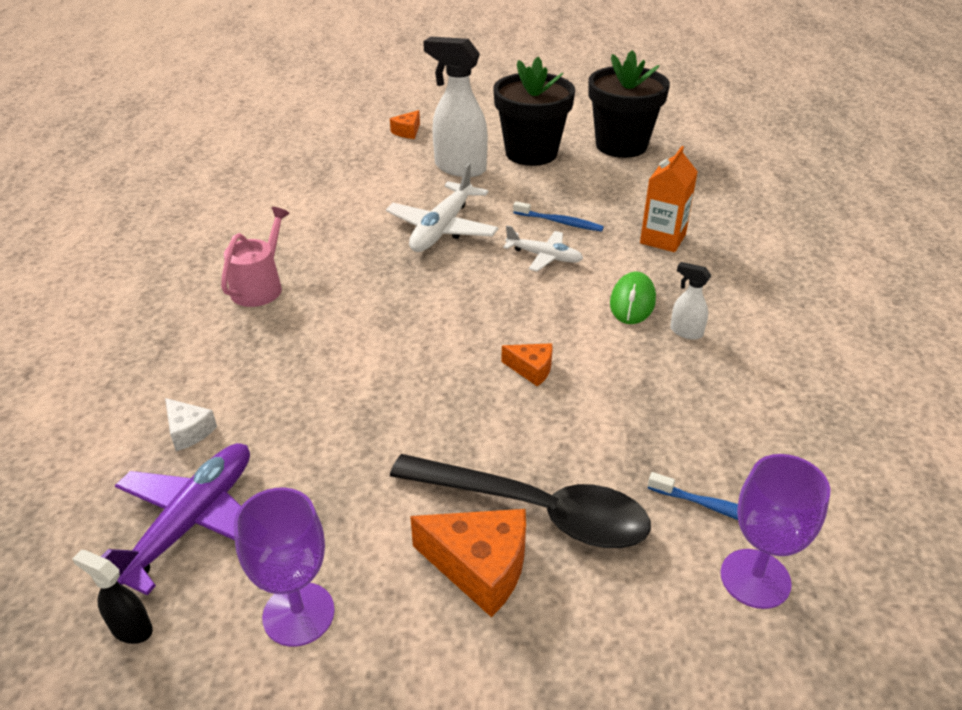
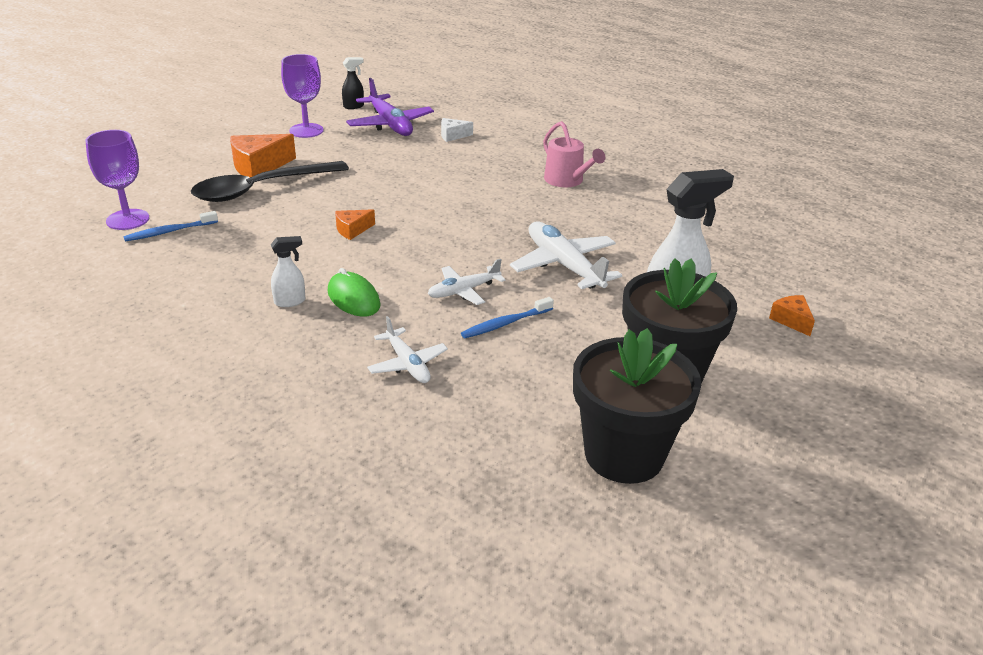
camera: 125 degrees right, 5 degrees down
orange carton [640,146,698,252] -> white plane [367,316,448,383]

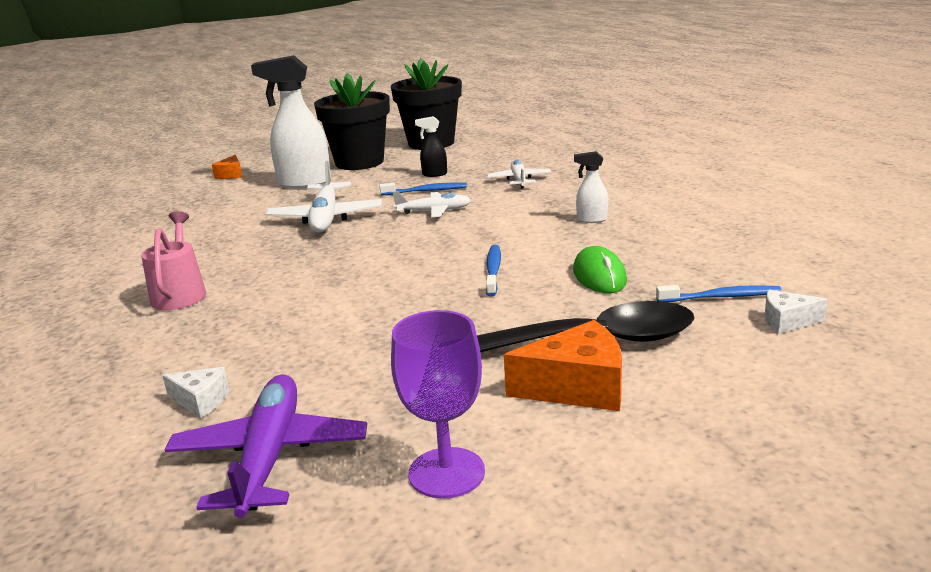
camera: 150 degrees left, 10 degrees down
purple goblet [86,130,149,230] -> white cheese [765,290,828,334]
green mouse [328,268,381,316] -> green mouse moved to [573,246,627,293]
orange cheese [335,209,375,240] -> blue toothbrush [486,245,501,296]
black spray bottle [342,57,364,109] -> black spray bottle moved to [415,116,447,177]

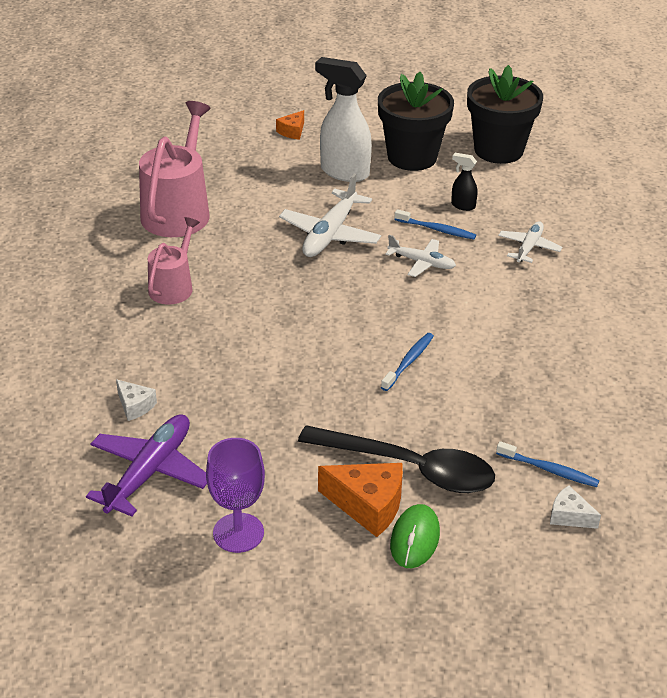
camera: 25 degrees right, 15 degrees up
green mouse [573,246,627,293] -> green mouse moved to [390,504,440,568]
white spray bottle [574,151,608,223] -> none
none -> pink watering can [139,101,211,237]

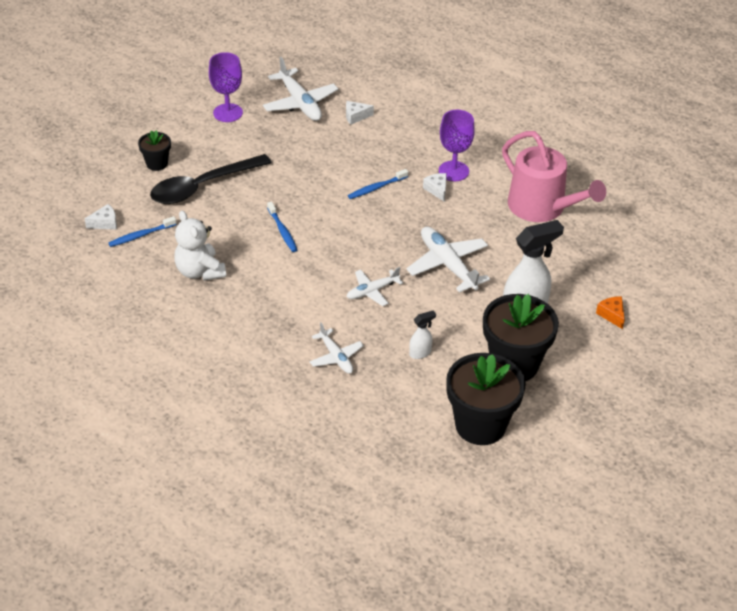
camera: 125 degrees right, 5 degrees up
purple plane [86,414,207,516] -> white plane [263,57,338,121]
pink watering can [148,217,200,305] -> purple goblet [439,110,475,181]
orange cheese [318,463,403,537] -> none
green mouse [390,504,440,568] -> black flower pot [138,130,171,171]
blue toothbrush [394,209,476,240] -> blue toothbrush moved to [348,169,408,199]
black spray bottle [451,153,478,211] -> white spray bottle [409,310,436,359]
none -> white teddy bear [174,211,226,281]
none -> white cheese [423,173,447,202]

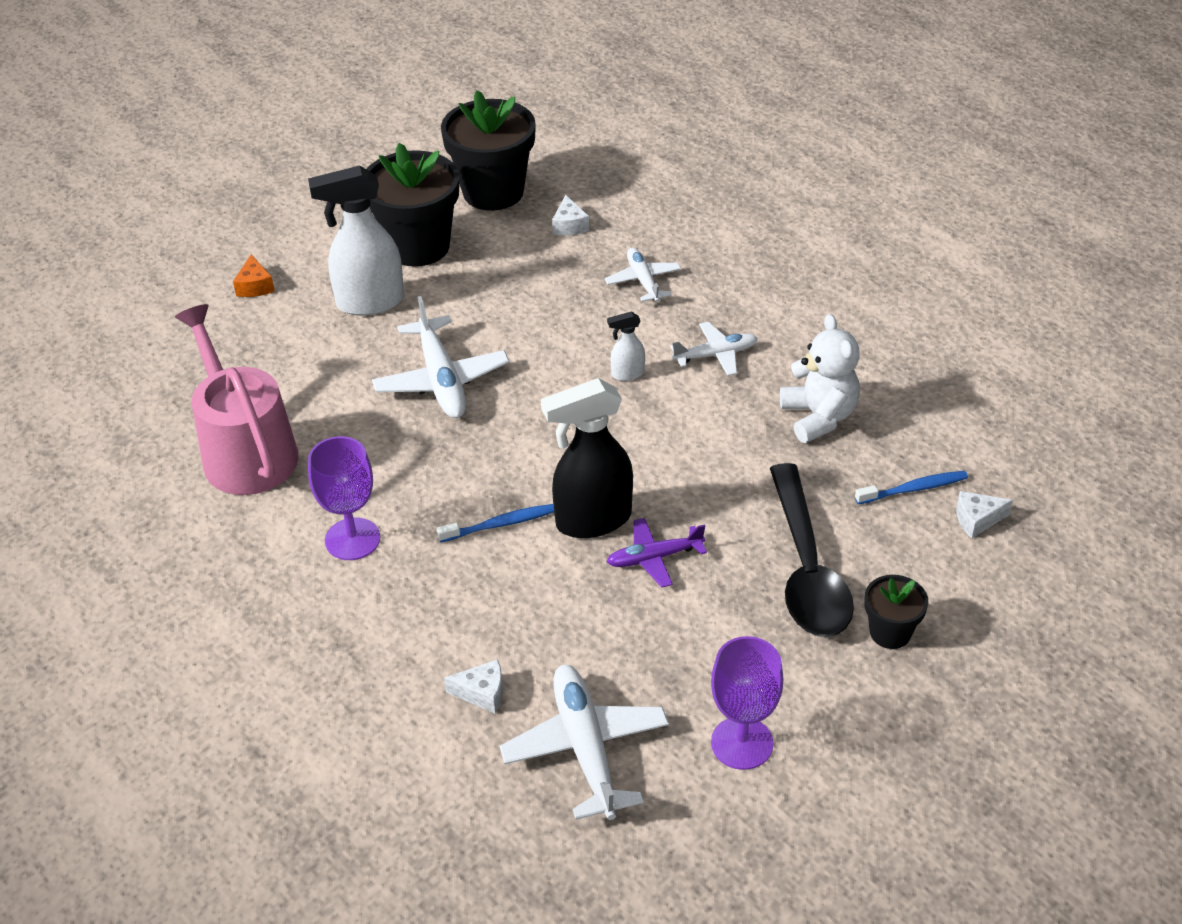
camera: 165 degrees left, 0 degrees up
black spoon [150,154,272,204] -> black spoon turned 105 degrees clockwise [770,463,854,637]
blue toothbrush [267,201,297,252] -> none
white plane [347,267,403,306] -> white plane moved to [670,322,758,376]
white spray bottle [409,310,436,359] -> white spray bottle moved to [607,311,645,381]
white cheese [423,173,447,202] -> white cheese moved to [552,195,589,235]
none -> black spray bottle [541,378,633,538]
none -> purple plane [607,518,707,588]

